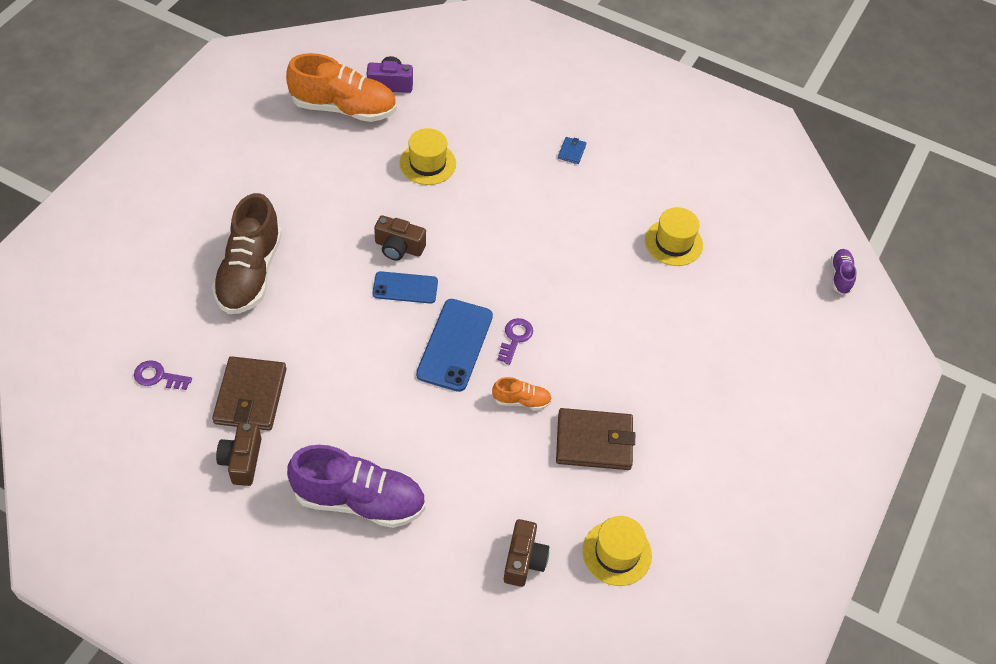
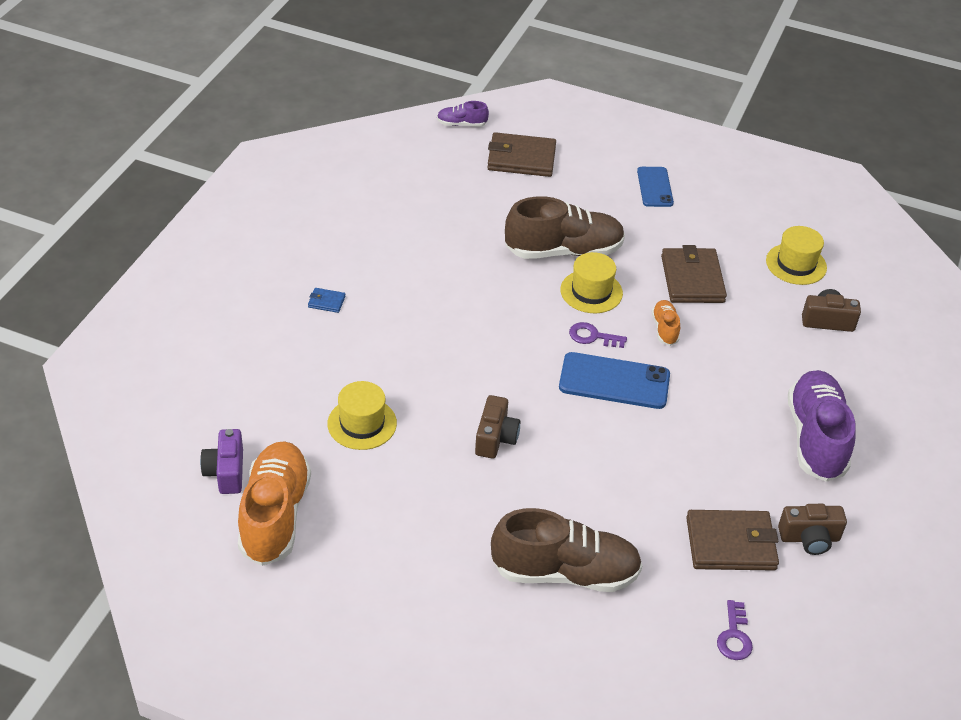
camera: 95 degrees left, 10 degrees down
blue phone [372,271,438,304] -> blue phone moved to [637,167,674,207]
yellow hat [645,207,703,266] -> yellow hat moved to [560,252,623,313]
none -> brown wallet [487,132,556,177]
none -> brown shoe [505,196,625,259]

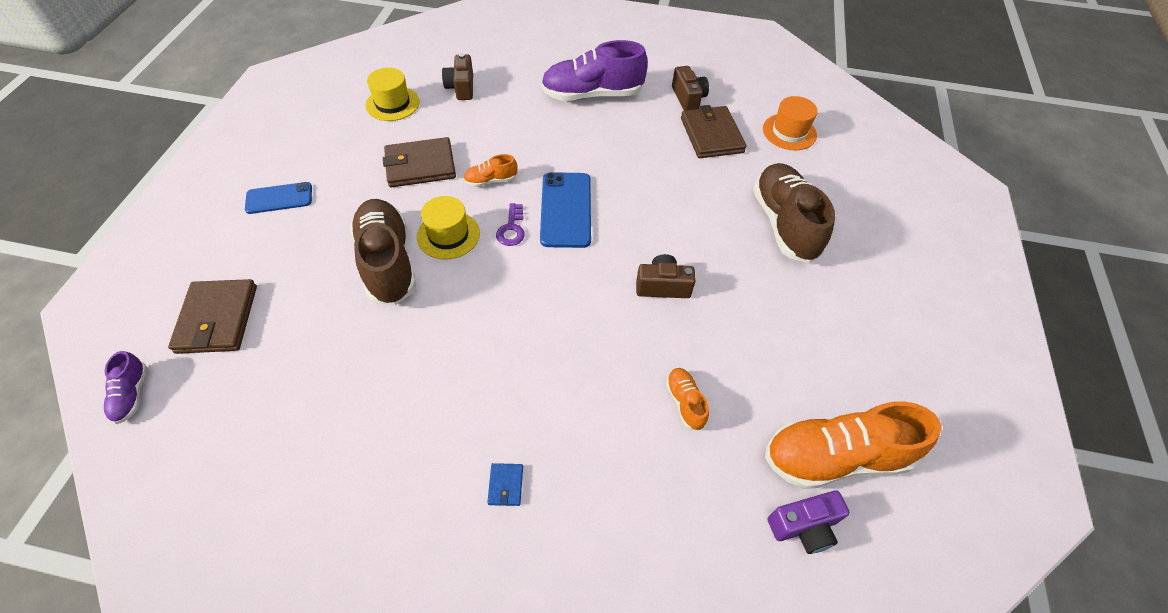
camera: 100 degrees left, 10 degrees up
yellow hat [327,381,397,450] -> orange shoe [666,368,709,431]
purple key [717,600,753,660] -> orange hat [763,96,818,150]

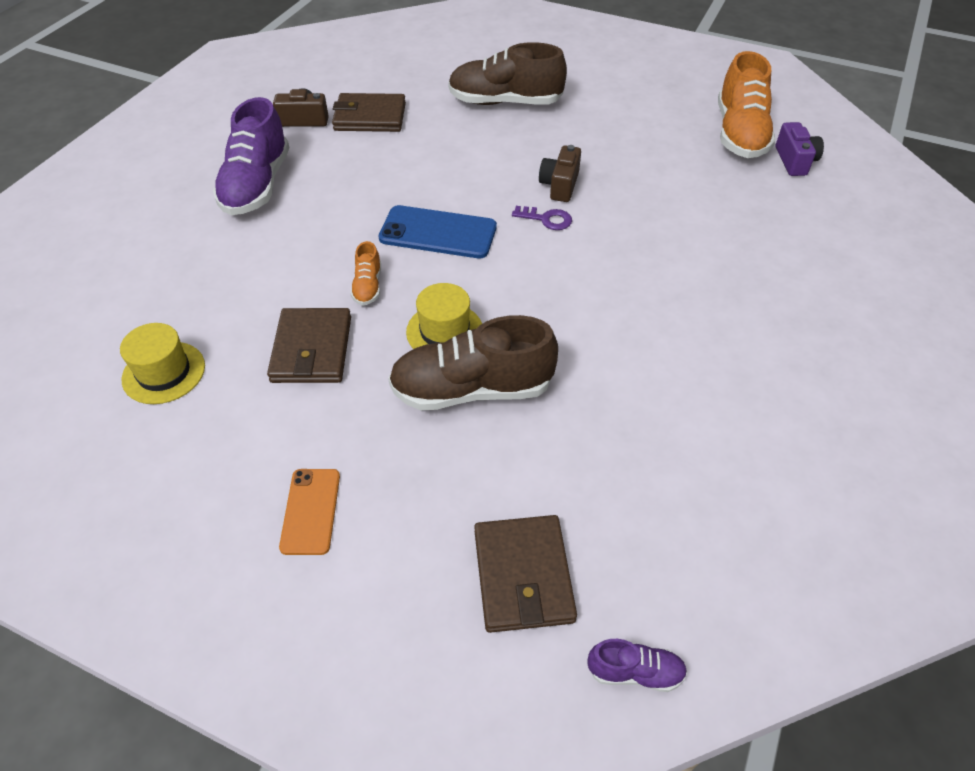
camera: 75 degrees left, 5 degrees down
brown wallet [168,279,257,354] -> brown wallet turned 75 degrees clockwise [474,515,577,633]
blue phone [245,182,312,214] -> orange phone [279,469,340,555]
brown camera [442,53,473,100] -> none
blue wallet [487,463,523,506] -> none
purple key [496,203,525,246] -> purple key moved to [512,206,572,230]
orange shoe [666,368,709,431] -> none
orange hat [763,96,818,150] -> none

